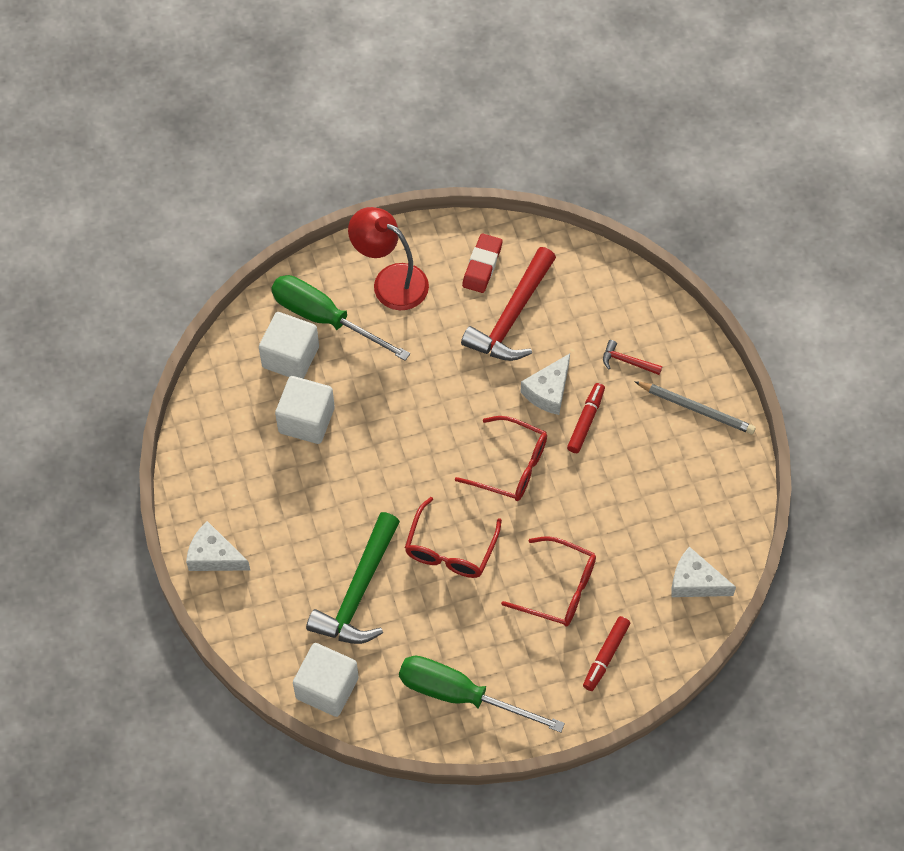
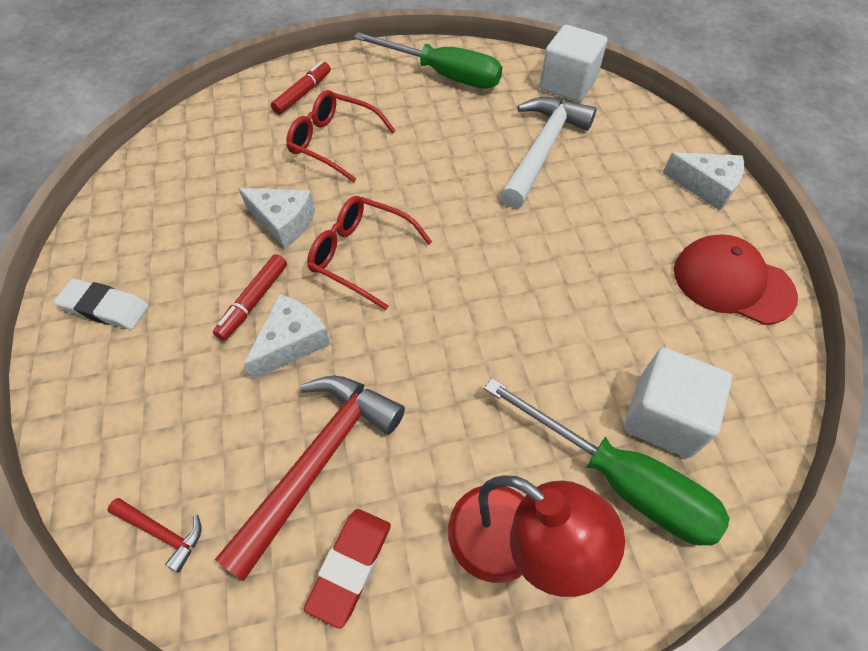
camera: 175 degrees left, 5 degrees down
white cube [275,376,335,444] -> none
green hammer [306,512,400,644] -> white hammer [500,97,596,208]
red glasses [405,497,502,578] -> none
red hammer [603,340,662,375] -> red hammer moved to [107,498,201,572]
grey pencil [634,381,756,434] -> white eraser [54,279,149,329]
white cheese [671,547,736,597] -> white cheese moved to [238,188,315,249]
none -> red cap [674,235,798,325]

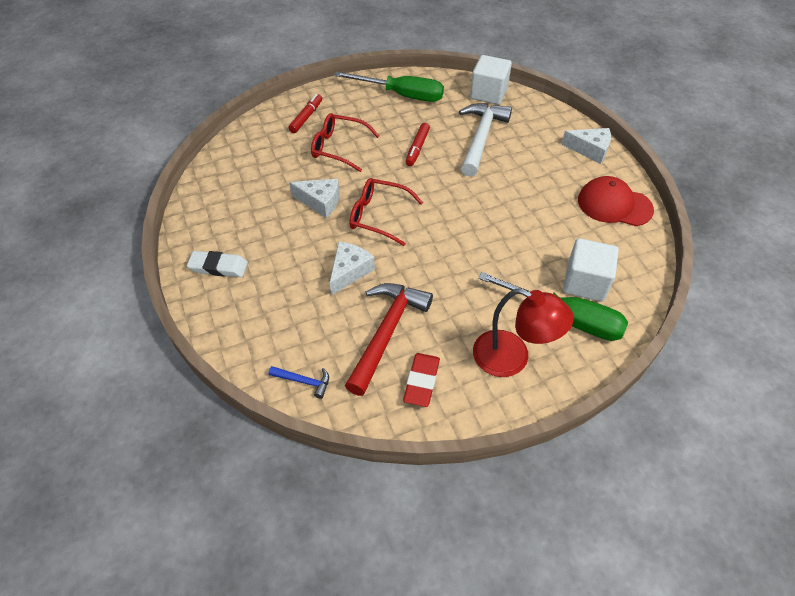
camera: 10 degrees left, 5 degrees down
red hammer [107,498,201,572] -> blue hammer [269,366,329,399]
red marker [213,254,287,341] -> red marker moved to [405,123,430,166]

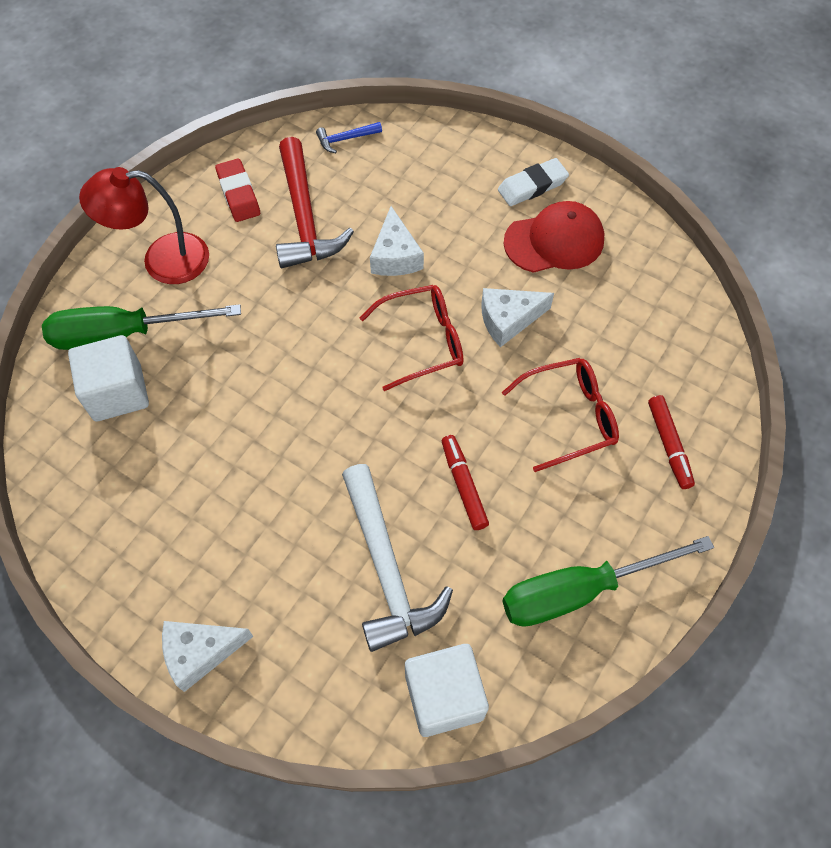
camera: 145 degrees right, 10 degrees up
red cap [578,176,654,226] -> red cap moved to [504,201,604,273]

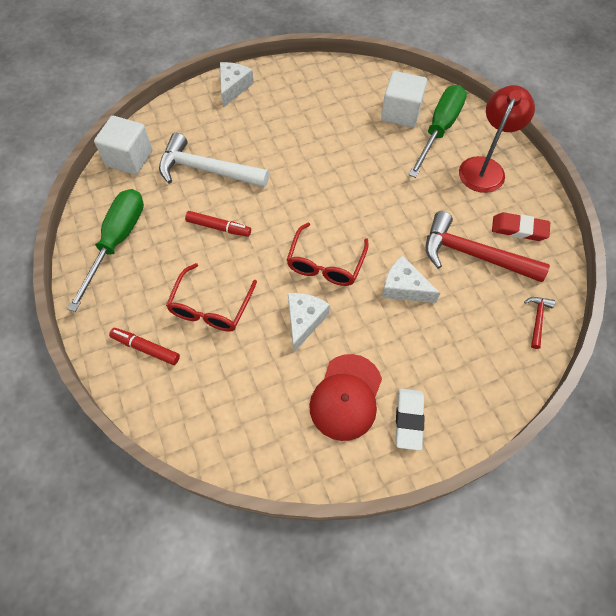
camera: 125 degrees right, 0 degrees up
blue hammer [316,122,382,153] -> red hammer [524,297,555,349]

